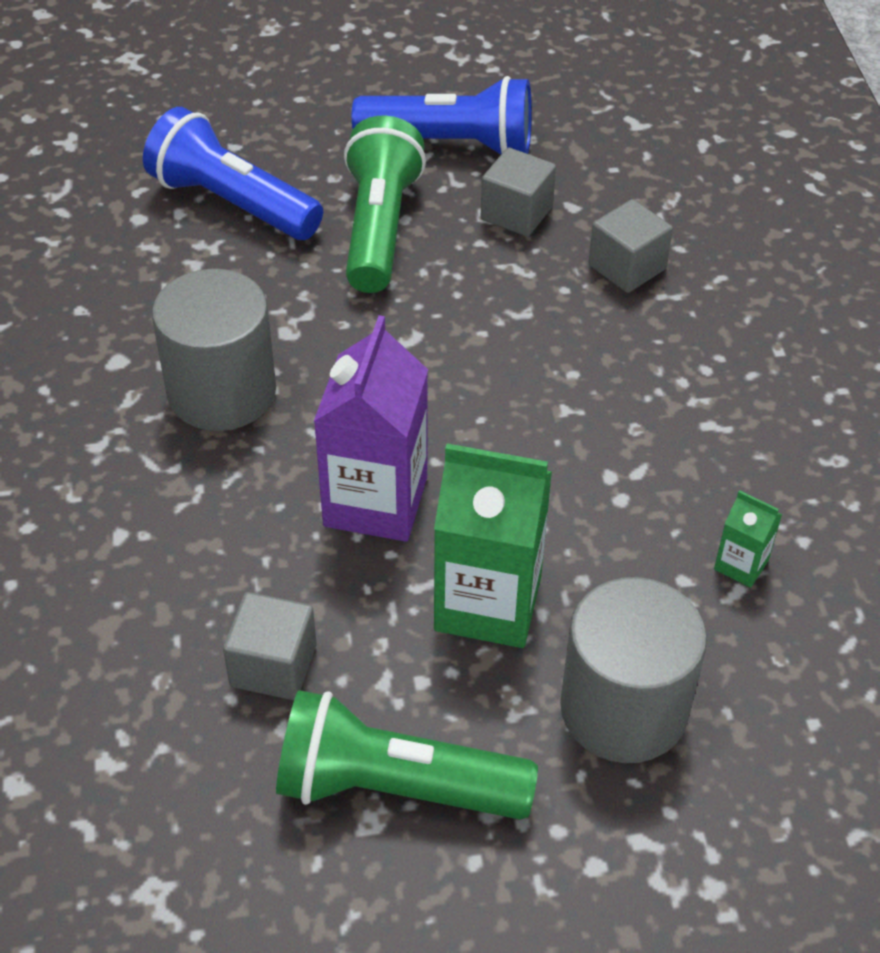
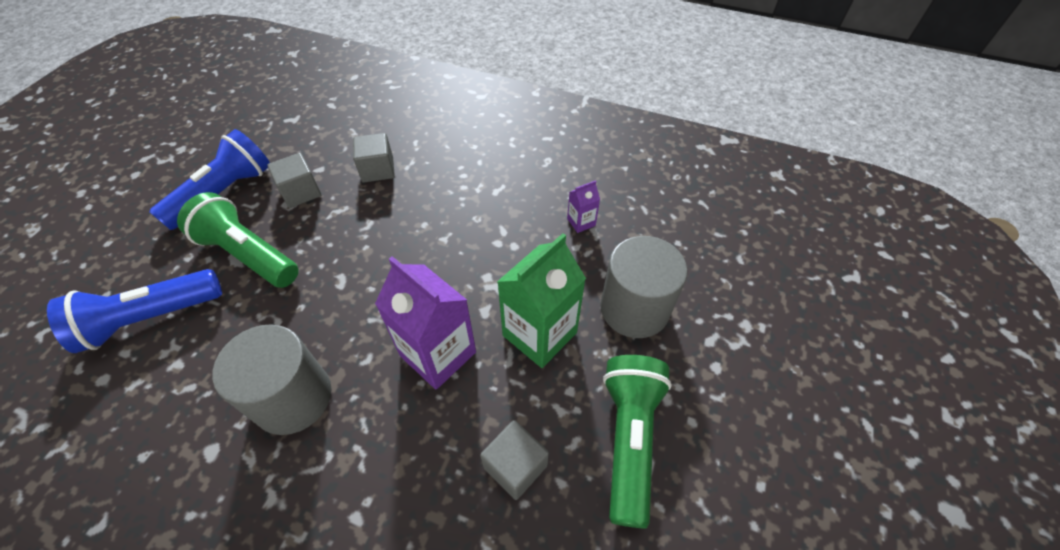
camera: 60 degrees left, 5 degrees up
green flashlight [276,690,538,820] -> green flashlight turned 150 degrees clockwise [603,355,672,529]
green carton [714,490,782,588] -> purple carton [567,180,600,233]

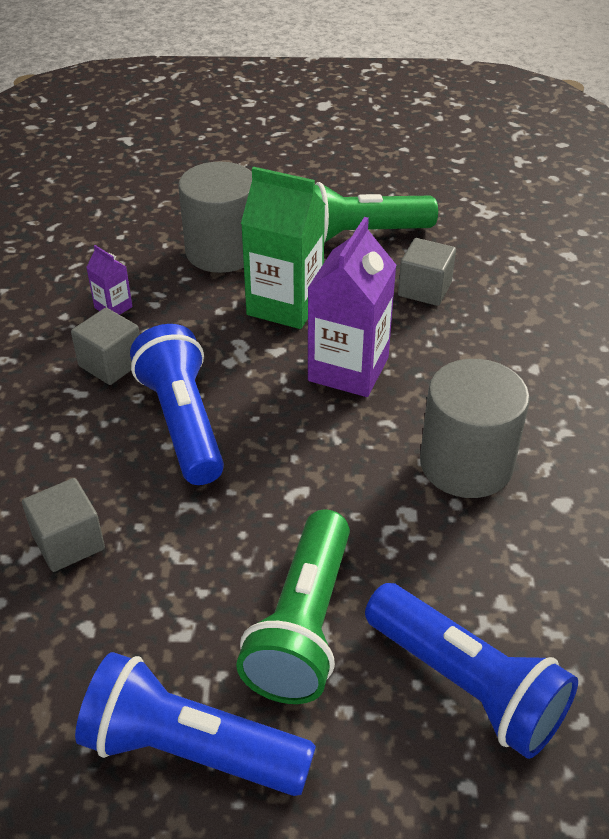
camera: 110 degrees left, 10 degrees down
grey cube [267,153,321,208] -> grey cube moved to [71,308,140,385]
none -> blue flashlight [130,324,224,485]

